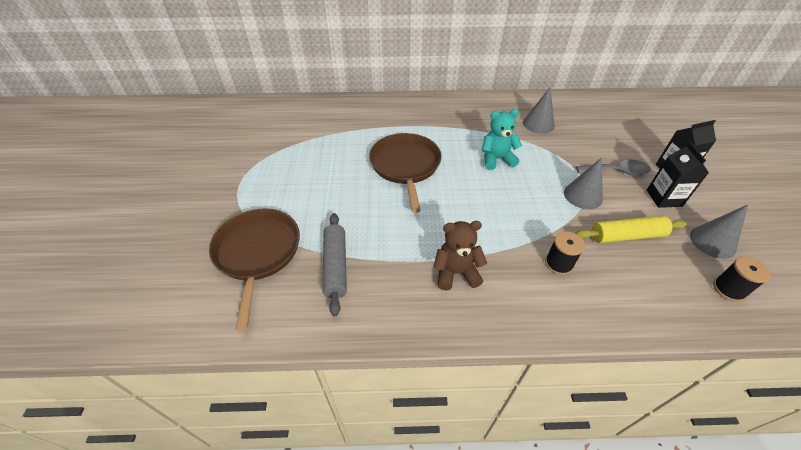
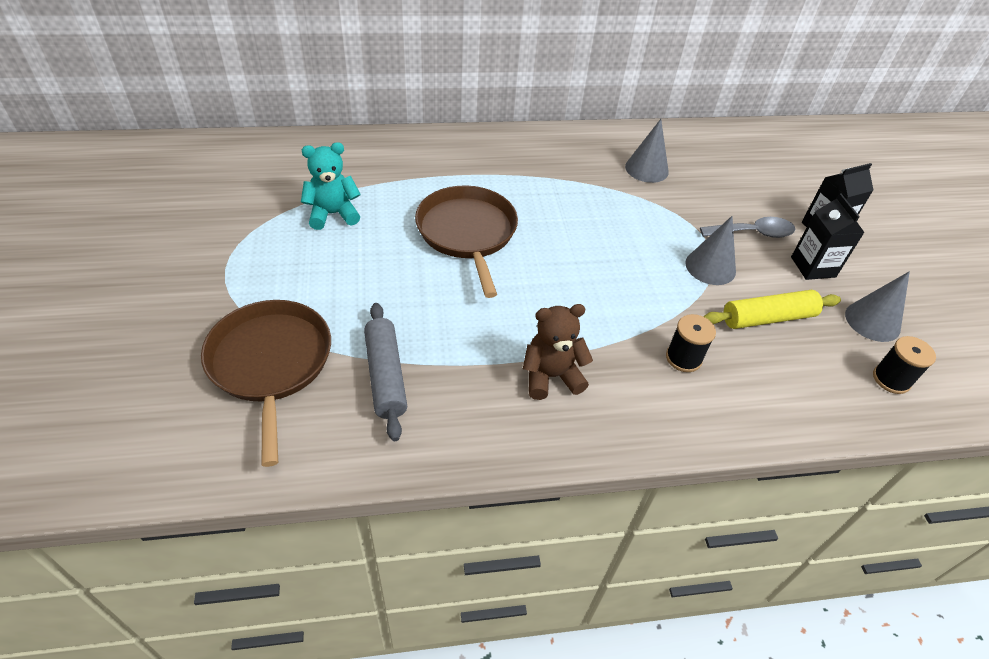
camera: 10 degrees left, 0 degrees up
turquoise teddy bear [482,109,522,170] -> turquoise teddy bear moved to [301,142,361,230]

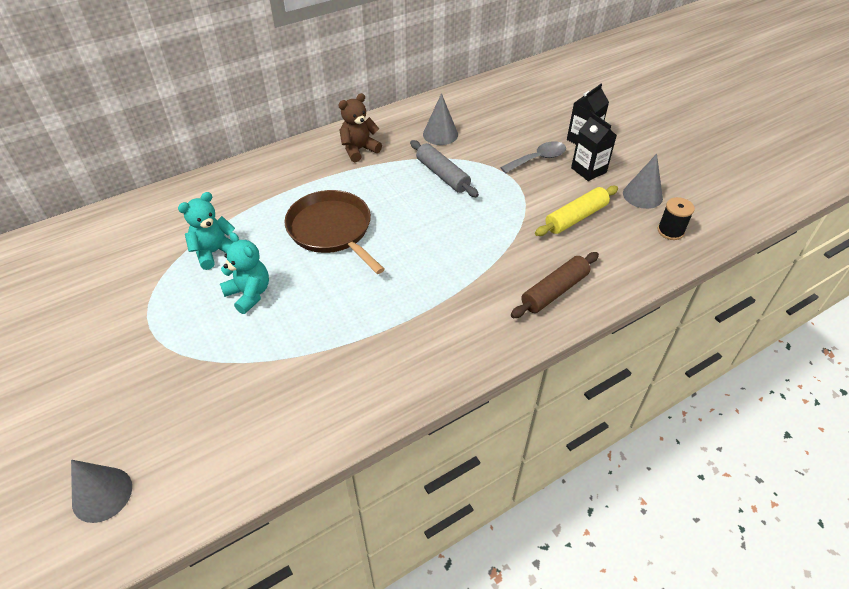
camera: 20 degrees left, 0 degrees up
brown pan [201,300,331,467] -> none
grey rolling pin [364,303,407,441] -> grey rolling pin moved to [410,140,479,197]
brown teddy bear [523,304,593,400] -> brown teddy bear moved to [339,93,382,162]
black spool [666,314,716,372] -> none
grey cone [685,216,736,285] -> grey cone moved to [71,460,132,523]
none -> turquoise teddy bear [220,232,269,314]
none -> brown rolling pin [511,252,599,318]

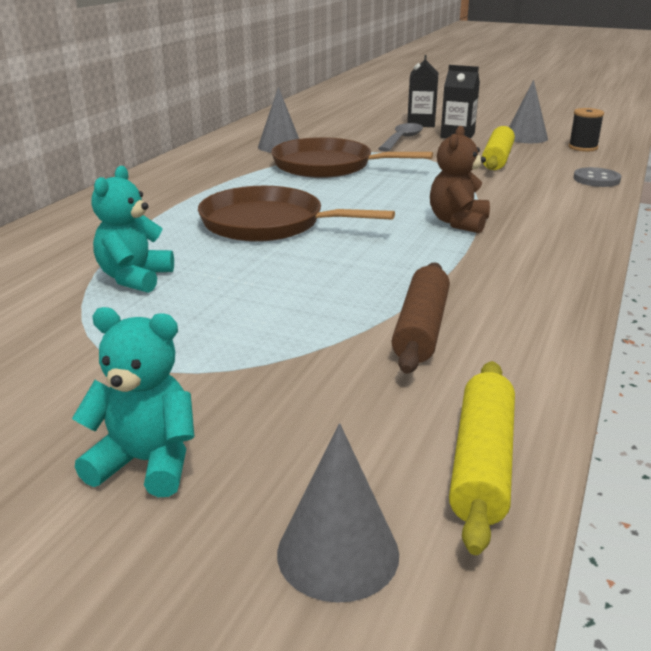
camera: 35 degrees left, 20 degrees down
turquoise teddy bear [220,232,269,314] -> turquoise teddy bear moved to [72,307,195,497]
brown teddy bear [339,93,382,162] -> brown teddy bear moved to [430,126,490,233]
grey rolling pin [410,140,479,197] -> brown pan [271,137,433,178]
brown rolling pin [511,252,599,318] -> brown rolling pin moved to [392,262,450,374]
none -> yellow rolling pin [449,361,515,555]
none -> grey button [573,167,621,187]

